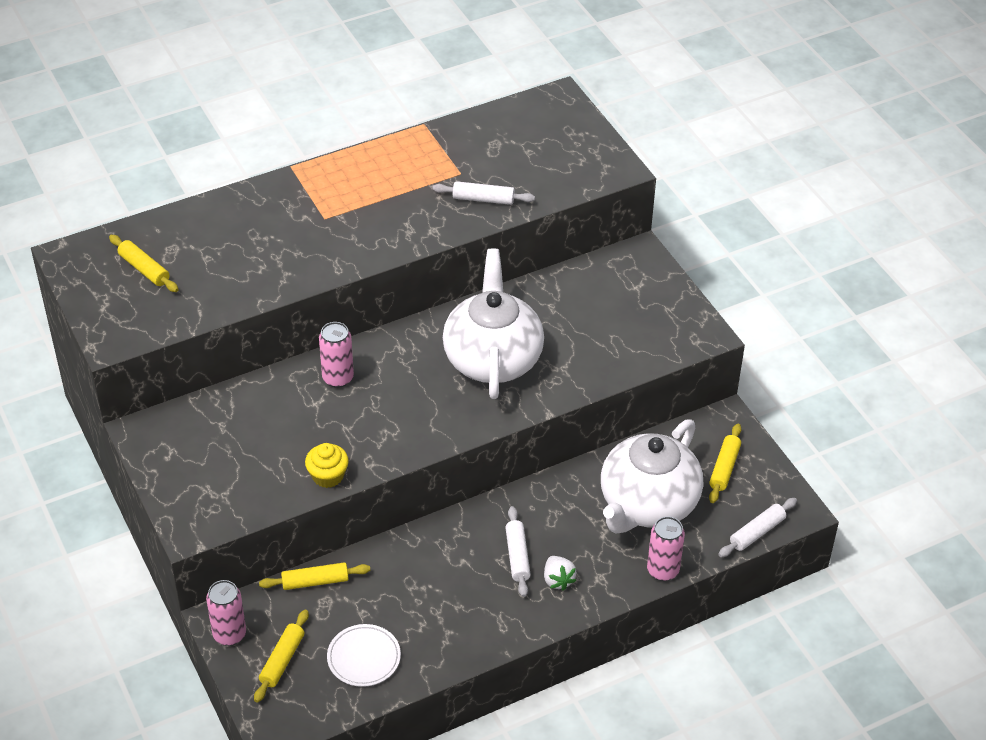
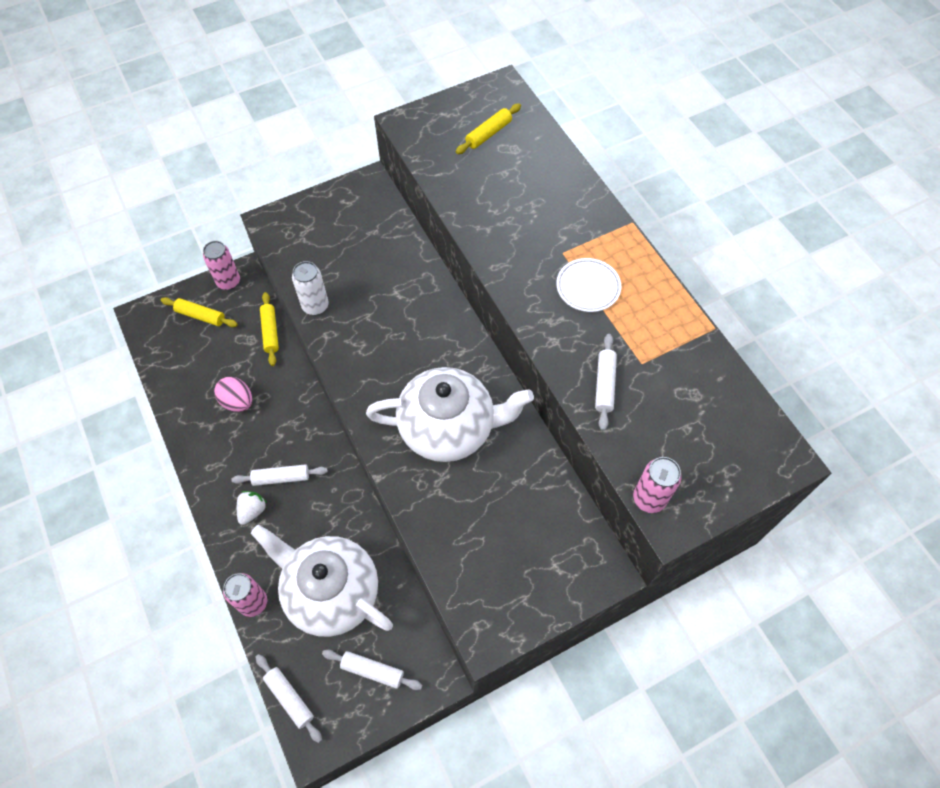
camera: 90 degrees right, 15 degrees up
yellow cupcake [305,443,349,488] -> white can [292,261,329,315]
pink can [319,322,354,388] -> pink can moved to [633,457,682,513]
white plate [327,624,401,687] -> white plate moved to [556,258,621,312]
white strawberry [544,556,576,591] -> white strawberry turned 135 degrees clockwise [237,491,267,525]
yellow rolling pin [709,424,741,503] -> white rolling pin [322,650,422,690]
none -> pink egg [214,377,252,412]

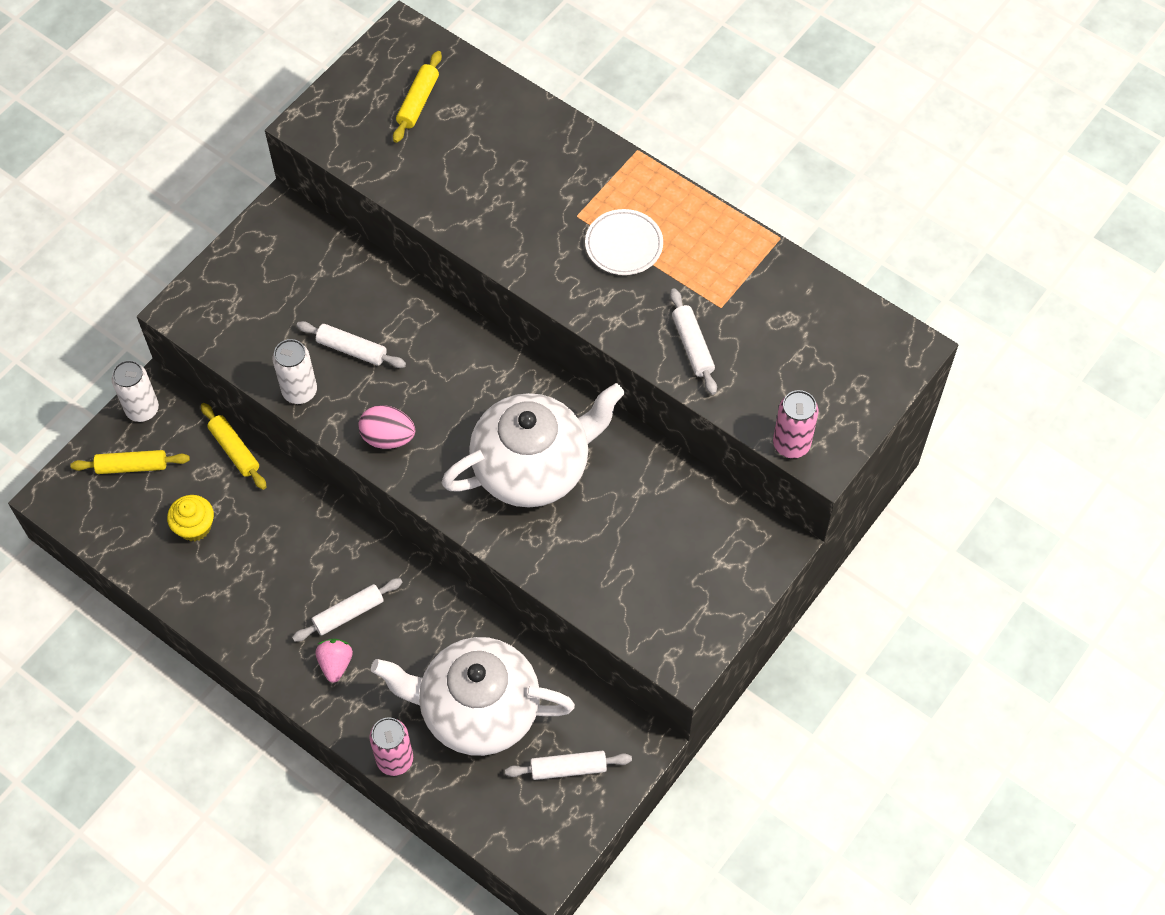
camera: 25 degrees left, 0 degrees up
pink can [203,241,240,290] -> white can [112,360,159,422]
pink egg [214,377,252,412] -> pink egg moved to [358,405,415,449]
white strawberry [237,491,267,525] -> pink strawberry [316,639,353,683]
white rolling pin [256,654,322,743] -> white rolling pin moved to [297,321,406,368]
none -> yellow cupcake [167,495,214,541]

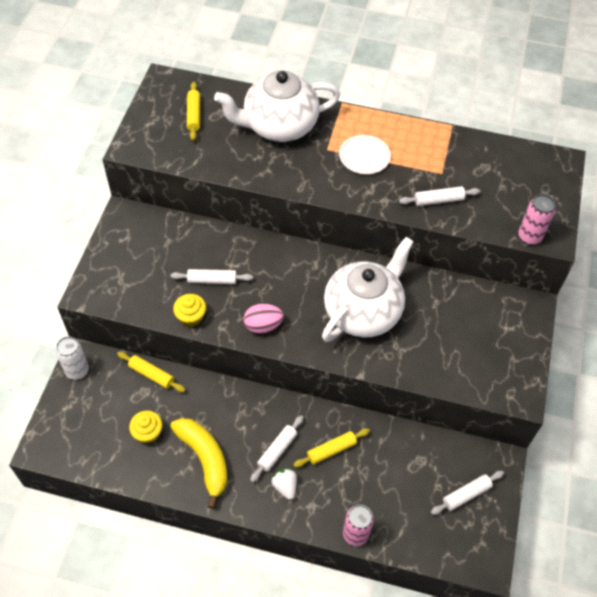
camera: 25 degrees left, 5 degrees down
yellow rolling pin [70,450,190,474] -> yellow rolling pin moved to [293,428,370,468]
white can [273,339,317,404] -> yellow cupcake [173,294,206,327]
pink strawberry [316,639,353,683] -> white strawberry [271,469,297,500]
white teapot [371,637,575,756] -> white teapot moved to [214,71,340,142]
white rolling pin [670,288,717,395] -> white rolling pin turned 60 degrees counterclockwise [399,186,480,206]
none -> yellow banana [170,418,228,509]

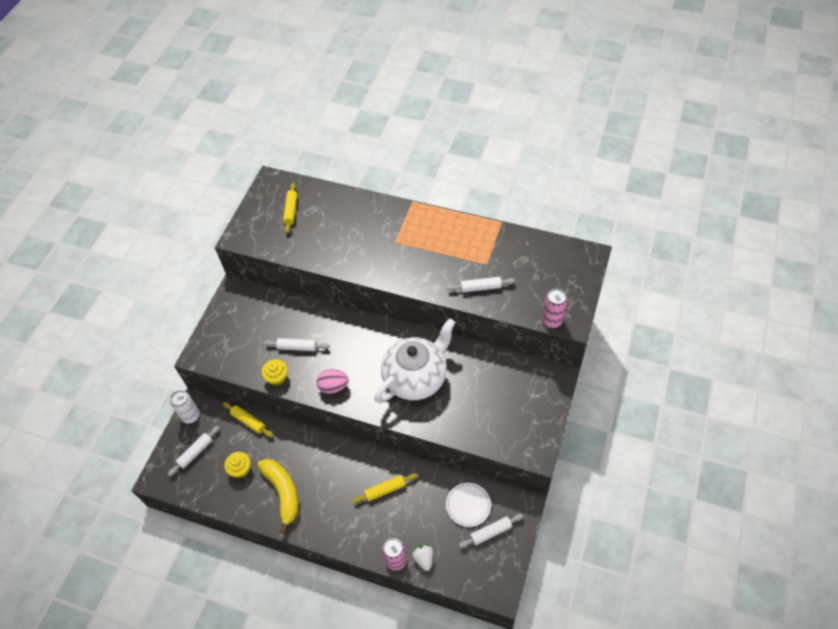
camera: 10 degrees right, 0 degrees up
white teapot [214,71,340,142] -> none
white rolling pin [250,415,304,482] -> white rolling pin moved to [168,426,220,476]
white strawberry [271,469,297,500] -> white strawberry moved to [412,545,433,571]
white plate [339,135,391,174] -> white plate moved to [446,483,491,527]

